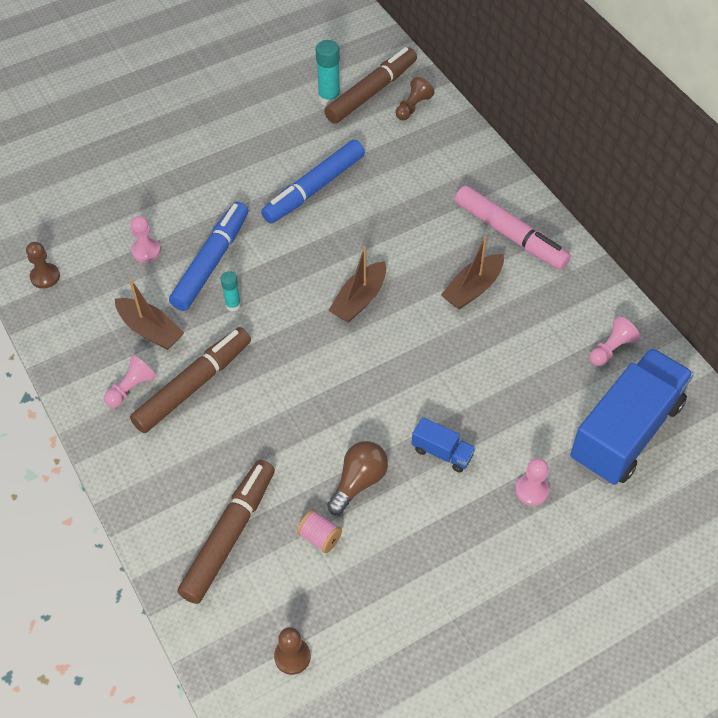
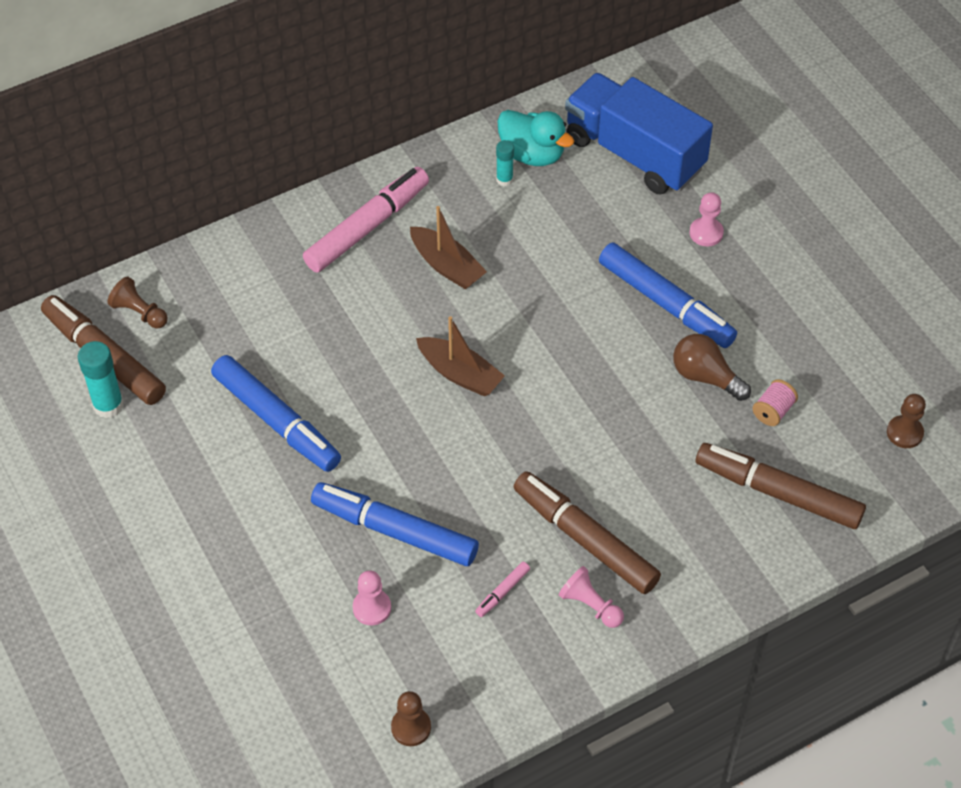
camera: 90 degrees left, 0 degrees up
brown boat [115,279,184,350] -> pink marker [475,562,530,617]
turquoise glue stick [221,271,241,311] -> turquoise glue stick moved to [496,140,514,186]
blue truck [412,417,476,472] -> blue marker [599,242,737,348]
pink pawn [590,317,640,366] -> turquoise duck [497,110,574,166]

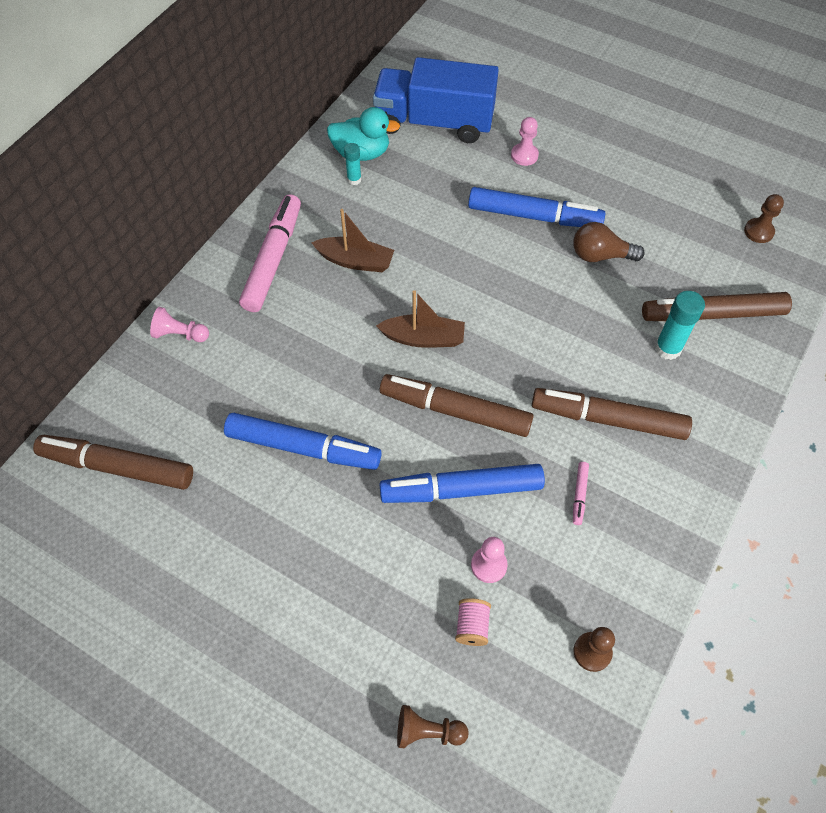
camera: 30 degrees left, 5 degrees up
turquoise glue stick [78,341,124,418] -> turquoise glue stick moved to [655,291,705,360]
brown pawn [107,277,168,328] -> brown pawn moved to [397,705,469,749]
pink pawn [559,566,624,628] -> pink pawn moved to [150,307,209,342]
pink spool [752,379,798,426] -> pink spool moved to [455,598,491,646]
none -> brown marker [380,374,534,437]

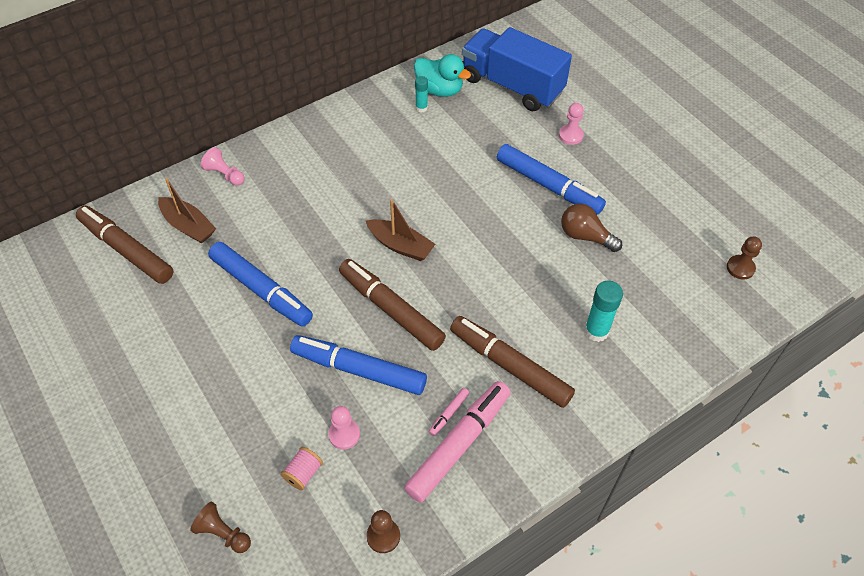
camera: 25 degrees right, 5 degrees down
pink marker [239,194,301,312] -> pink marker moved to [404,381,511,502]
brown boat [311,209,394,272] -> brown boat moved to [158,178,216,243]
brown marker [642,292,792,321] -> none

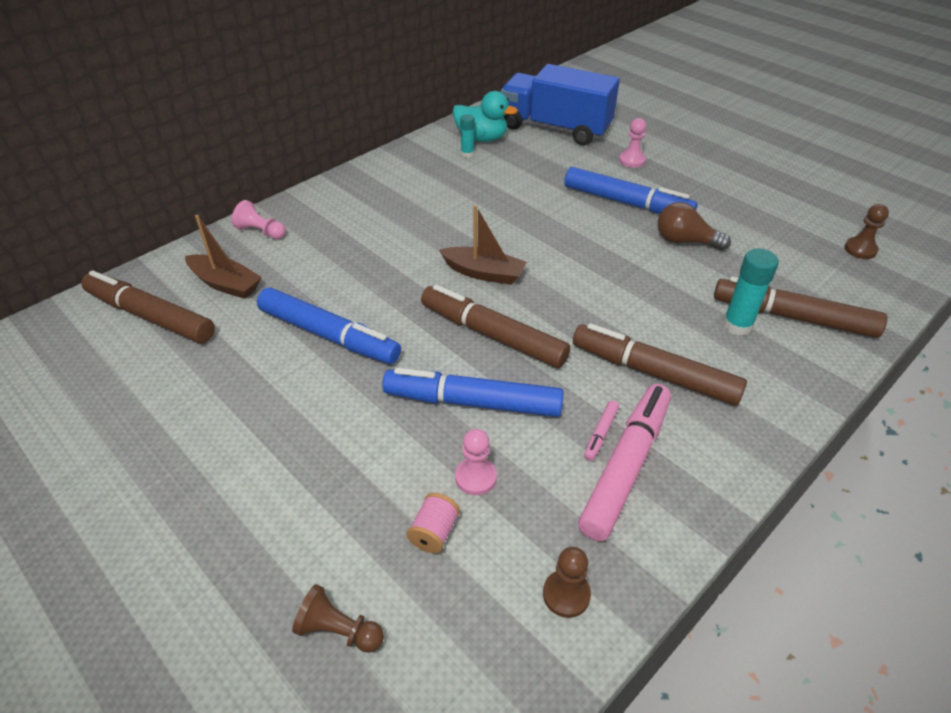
camera: 10 degrees left, 10 degrees down
none -> brown marker [714,276,887,338]

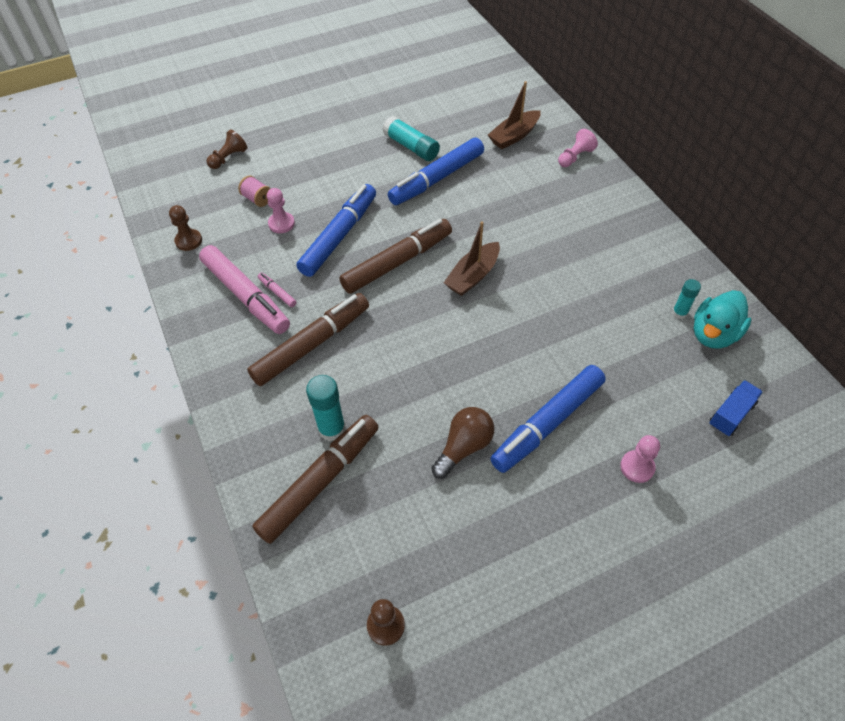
camera: 110 degrees right, 10 degrees up
brown marker [81,270,215,343] -> none
blue truck [501,64,620,145] -> blue truck [710,380,763,436], size x0.42
none -> turquoise glue stick [383,116,440,161]

